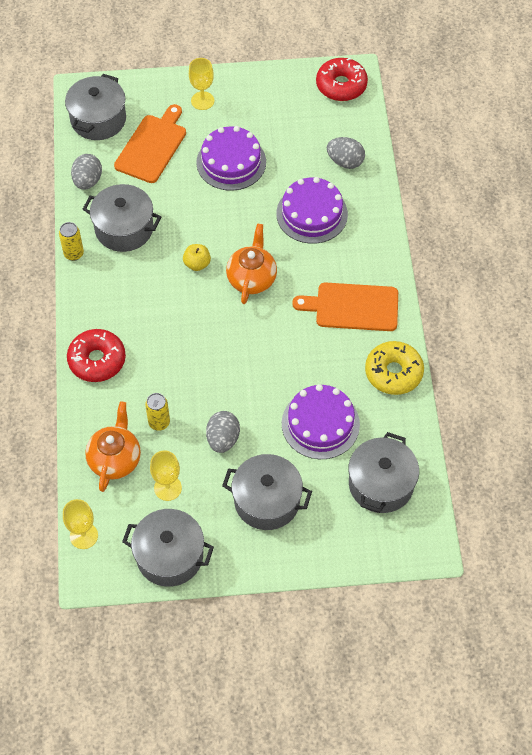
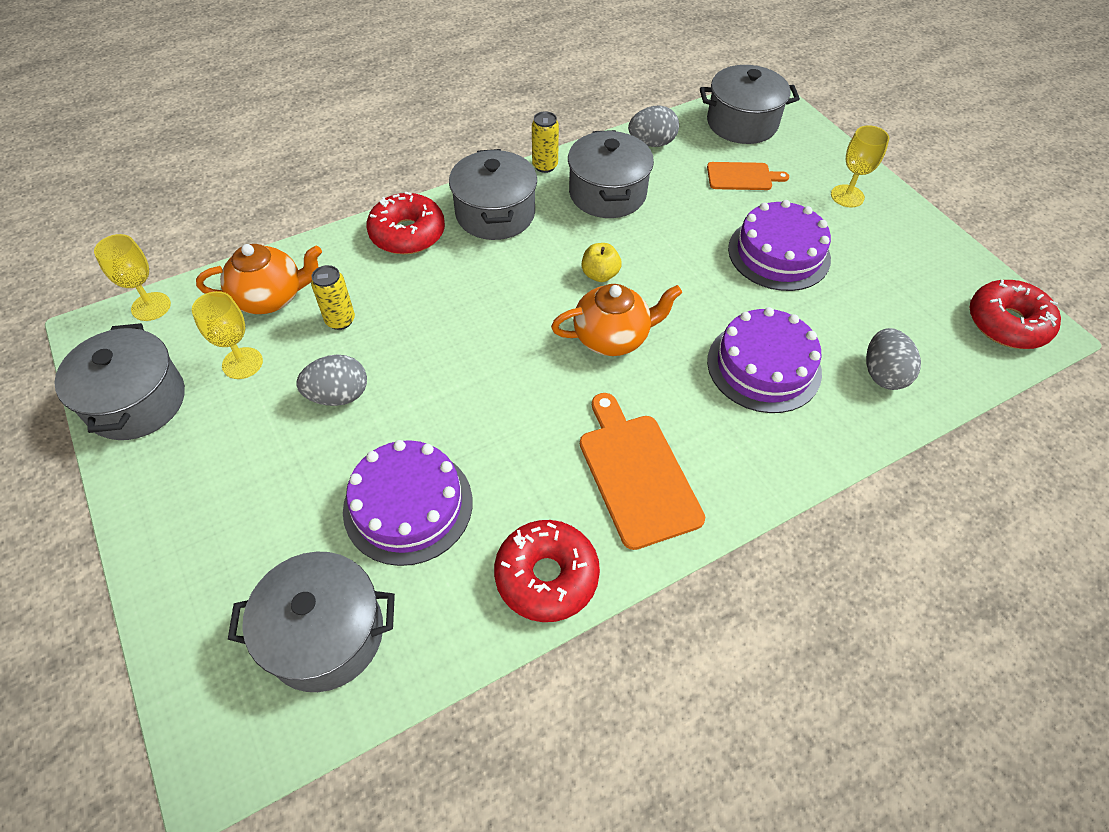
camera: 65 degrees right, 5 degrees down
orange cutting board [114,104,186,183] -> orange cutting board [707,162,789,190], size x0.61
grey pot [222,454,312,530] -> grey pot moved to [449,149,537,240]
yellow donut [365,341,424,395] -> red donut [494,520,600,622]

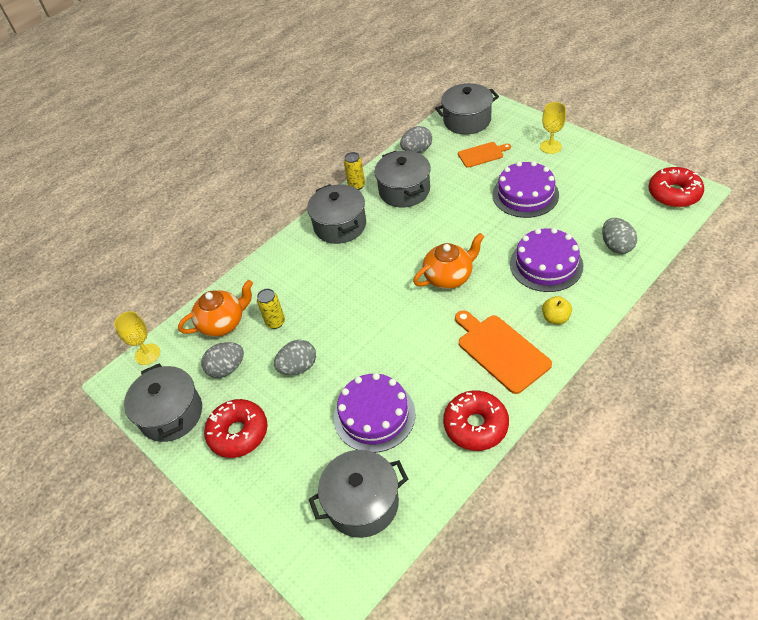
camera: 10 degrees left, 5 degrees down
yellow goblet [192,291,263,379] -> grey egg [201,342,244,378]
red donut [366,192,445,255] -> red donut moved to [204,399,267,458]
yellow apple [582,243,622,282] -> yellow apple moved to [542,296,572,324]

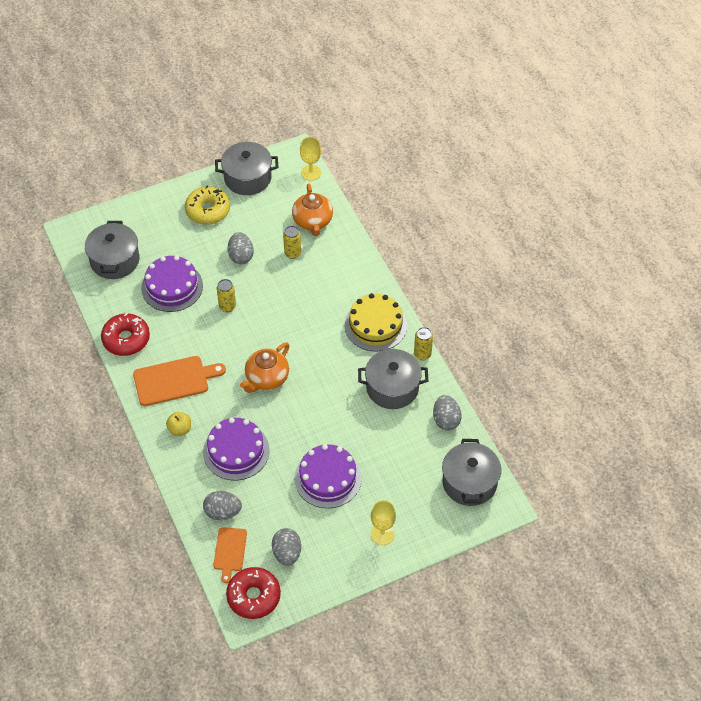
camera: 105 degrees right, 5 degrees up
grey egg [201,342,244,378] -> grey egg moved to [272,528,301,566]
red donut [204,399,267,458] -> yellow donut [185,186,230,225]
grey pot [307,184,366,244] -> yellow cake [344,293,407,352]
orange teapot [413,233,484,289] -> orange teapot turned 45 degrees clockwise [240,342,289,393]
orange cutting board [458,142,511,168] -> orange cutting board moved to [214,527,247,583]
none -> yellow can [217,279,236,312]

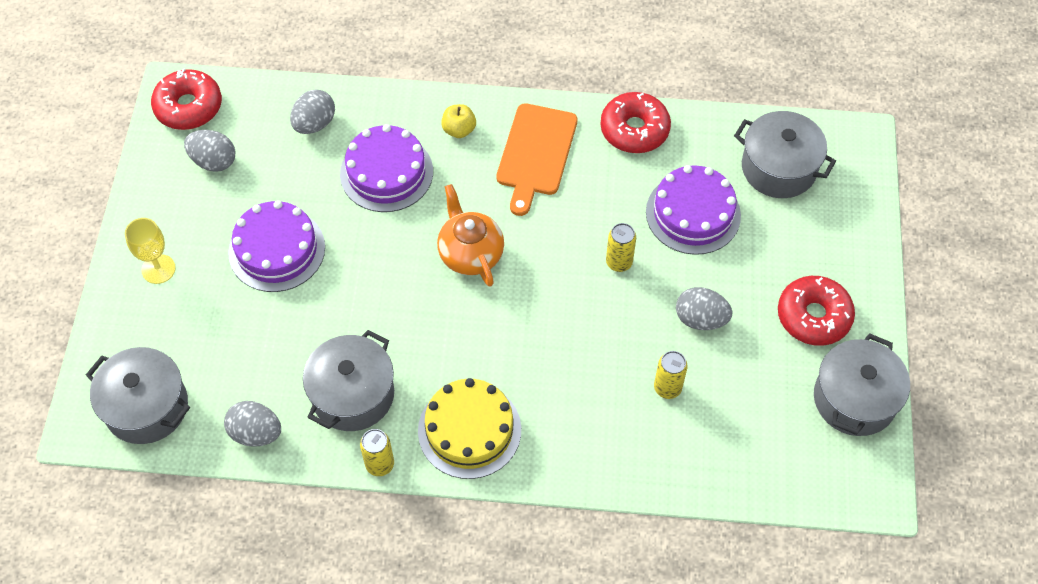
camera: 120 degrees right, 5 degrees up
yellow donut [185,186,230,225] -> red donut [778,276,855,346]
orange cutting board [214,527,247,583] -> none
orange teapot [292,184,333,236] -> none
yellow goblet [300,137,321,181] -> none

